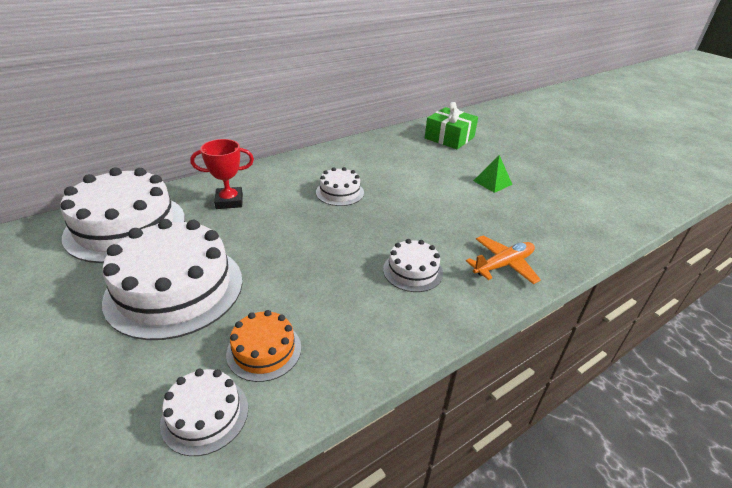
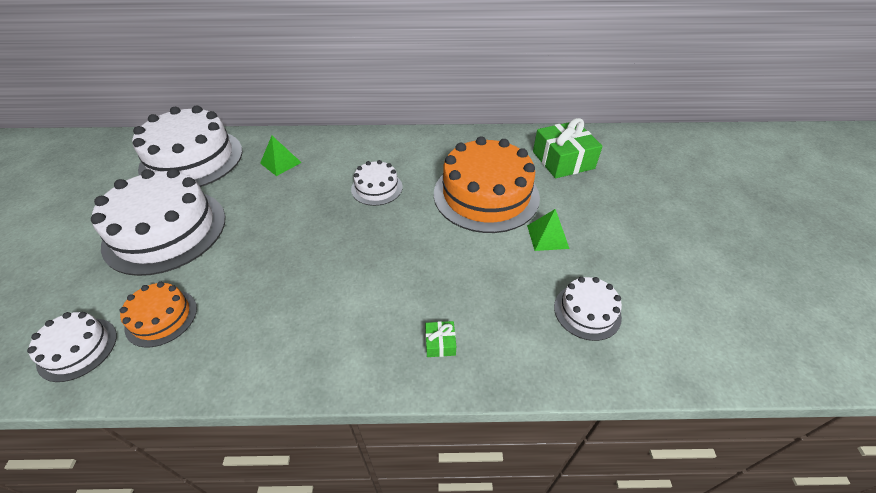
camera: 35 degrees right, 10 degrees up
red trophy [190,139,254,209] -> green pyramid [260,136,302,176]
white cake [383,239,443,292] -> white cake moved to [554,277,622,341]
orange plane [466,236,541,284] -> green gift [425,321,456,357]
none -> orange cake [434,136,540,233]

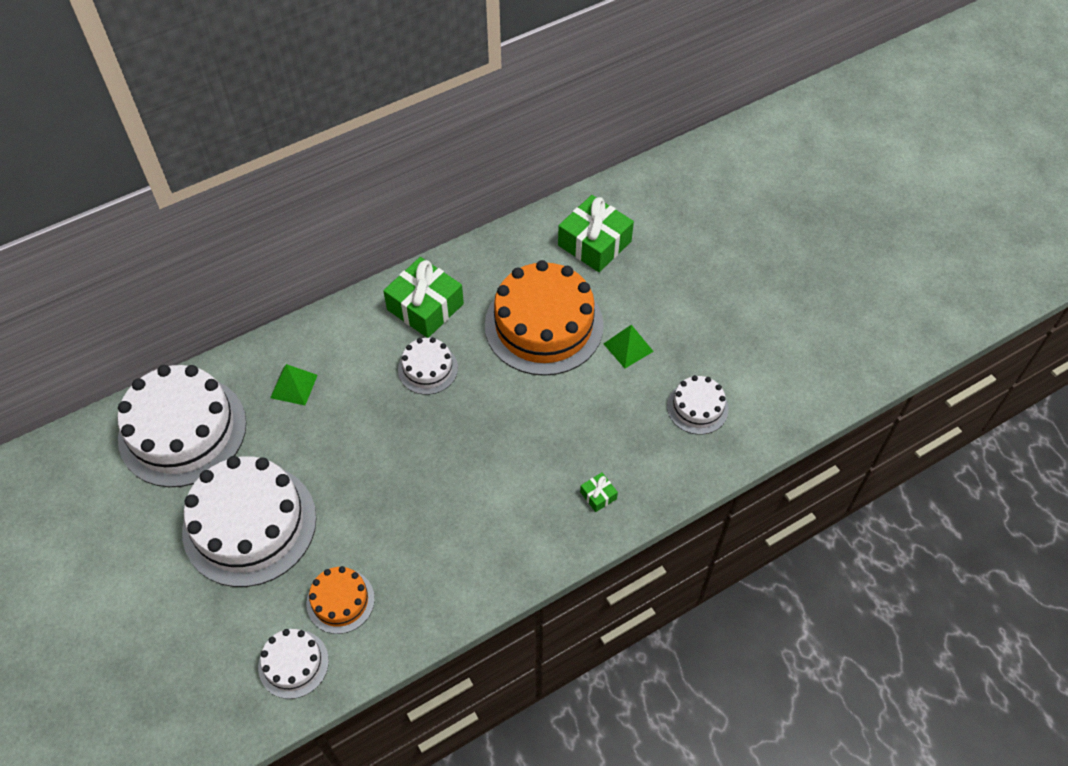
camera: 30 degrees left, 10 degrees up
none -> green gift [383,257,464,338]

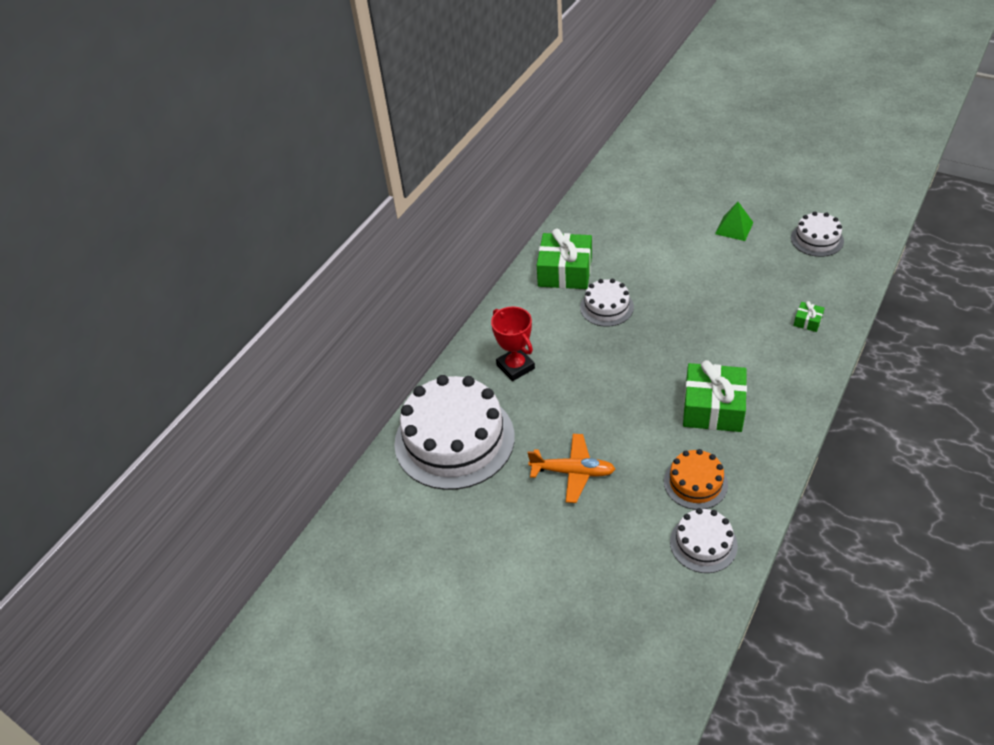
camera: 25 degrees left, 10 degrees down
white cake [182,456,316,587] -> orange plane [528,434,615,503]
green pyramid [270,364,318,405] -> red trophy [491,306,535,381]
orange cake [485,260,604,376] -> none
green gift [558,195,634,272] -> green gift moved to [683,360,747,432]

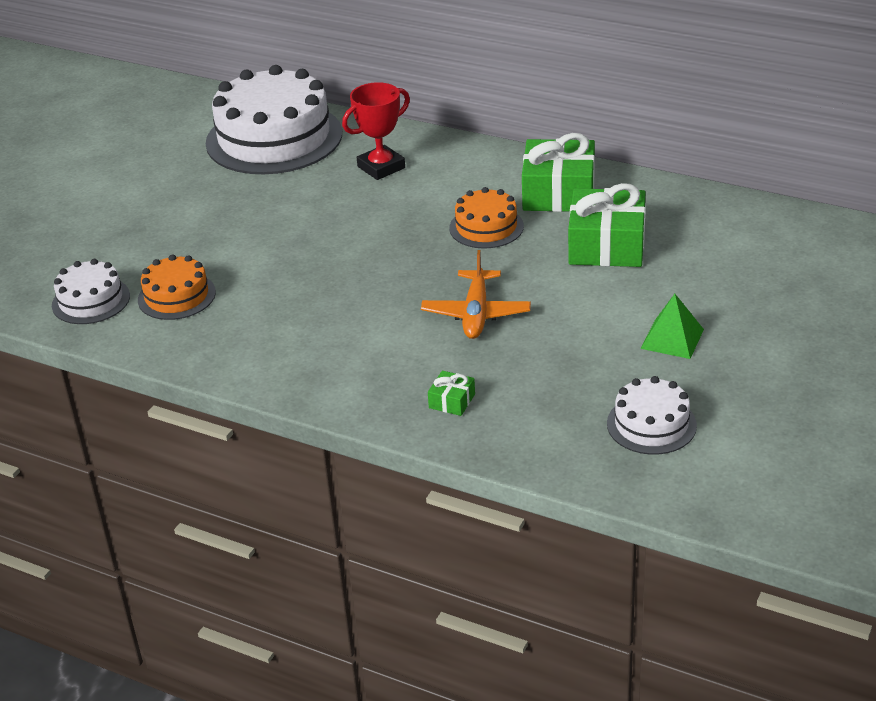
camera: 85 degrees right, 10 degrees down
orange plane [528,434,615,503] -> orange plane moved to [421,250,531,339]
white cake [580,279,634,327] -> orange cake [449,187,524,248]
green gift [683,360,747,432] -> green gift moved to [568,183,645,267]

